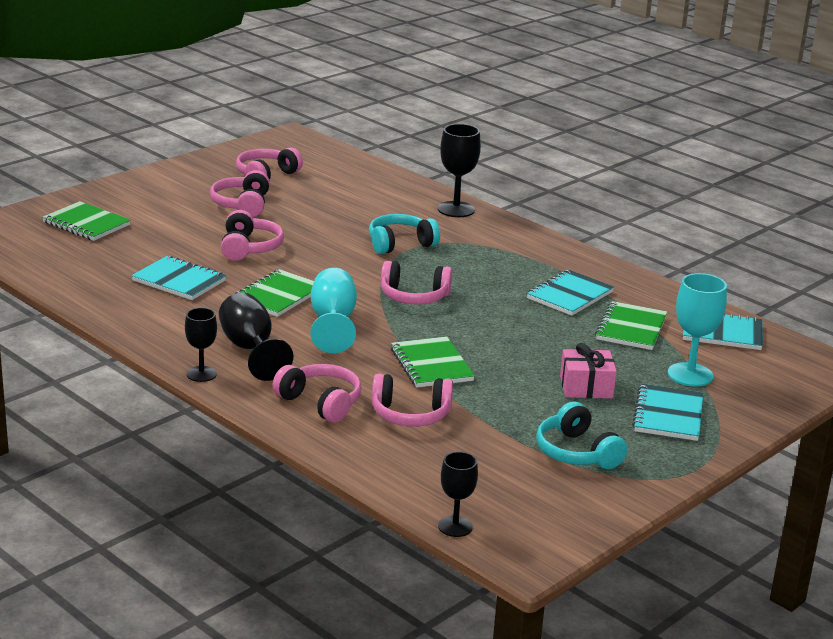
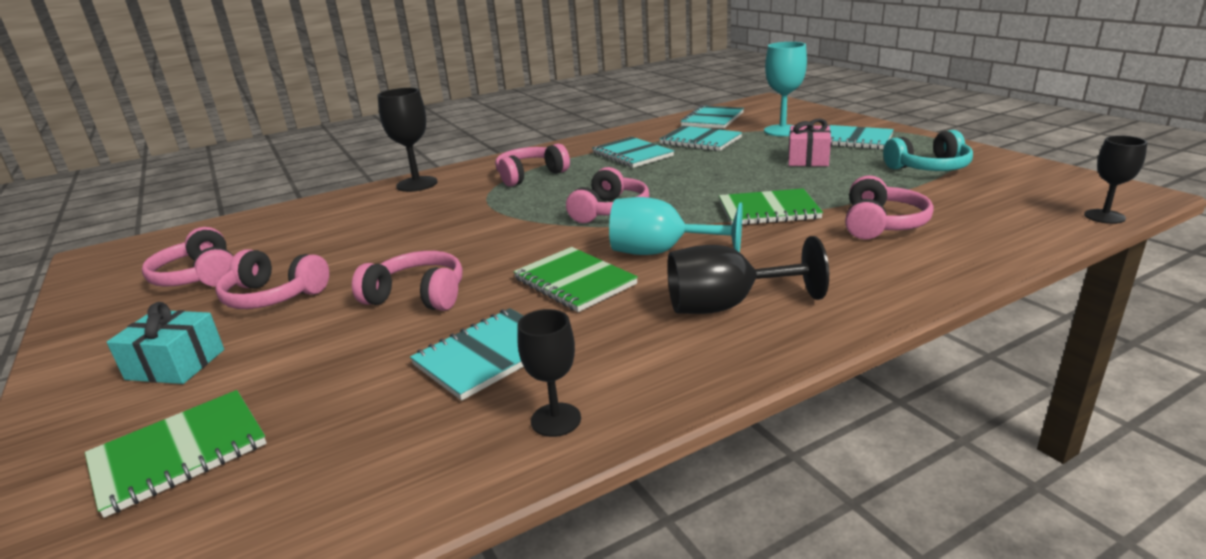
camera: 70 degrees left, 0 degrees up
black goblet [185,308,217,382] -> black goblet moved to [517,309,581,437]
pink headphones [272,364,362,423] -> pink headphones moved to [495,144,570,187]
turquoise headphones [369,214,440,254] -> none
green notebook [595,301,667,350] -> turquoise notebook [659,126,742,151]
none -> turquoise gift [107,302,224,384]

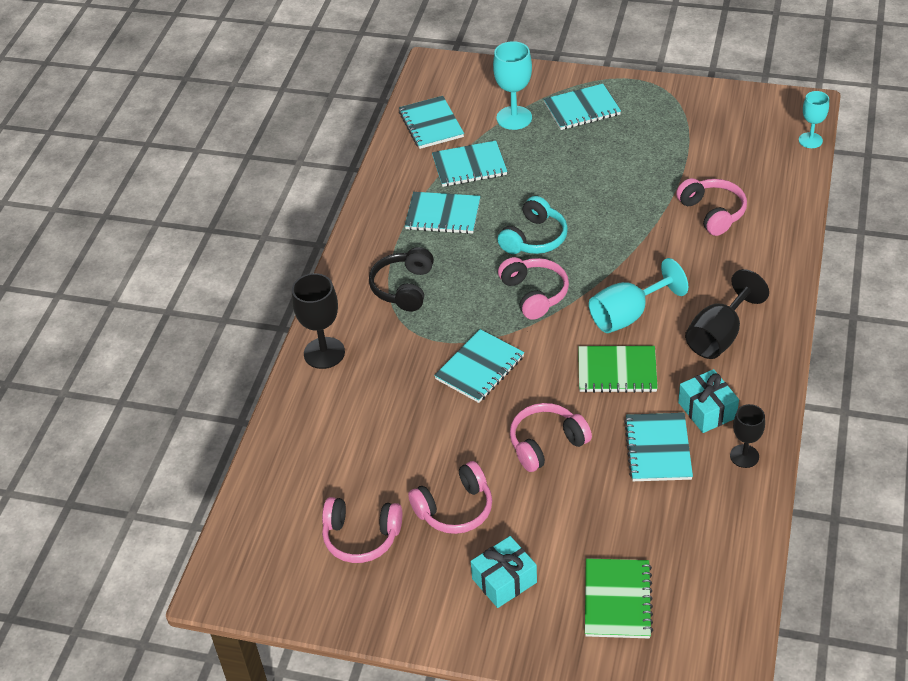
camera: 45 degrees left, 20 degrees up
pink headphones [495,144,570,187] -> black headphones [369,247,434,311]
green notebook [719,189,823,225] -> none
pink gift [788,118,831,166] -> none
turquoise headphones [883,130,973,171] -> turquoise headphones moved to [497,196,568,254]
black goblet [1084,135,1147,224] -> turquoise goblet [799,91,829,148]
none -> turquoise notebook [434,329,524,403]
none -> turquoise gift [678,369,739,433]

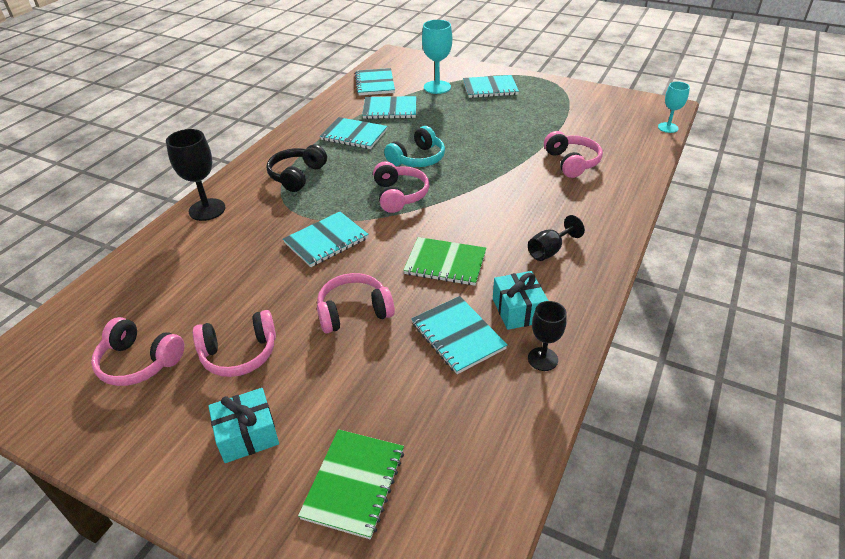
camera: 10 degrees right, 5 degrees down
turquoise goblet [589,258,688,333] -> none
turquoise notebook [624,413,693,481] -> turquoise notebook turned 45 degrees counterclockwise [412,296,507,374]
black goblet [685,269,769,359] -> black goblet [528,215,585,261], size x0.64

